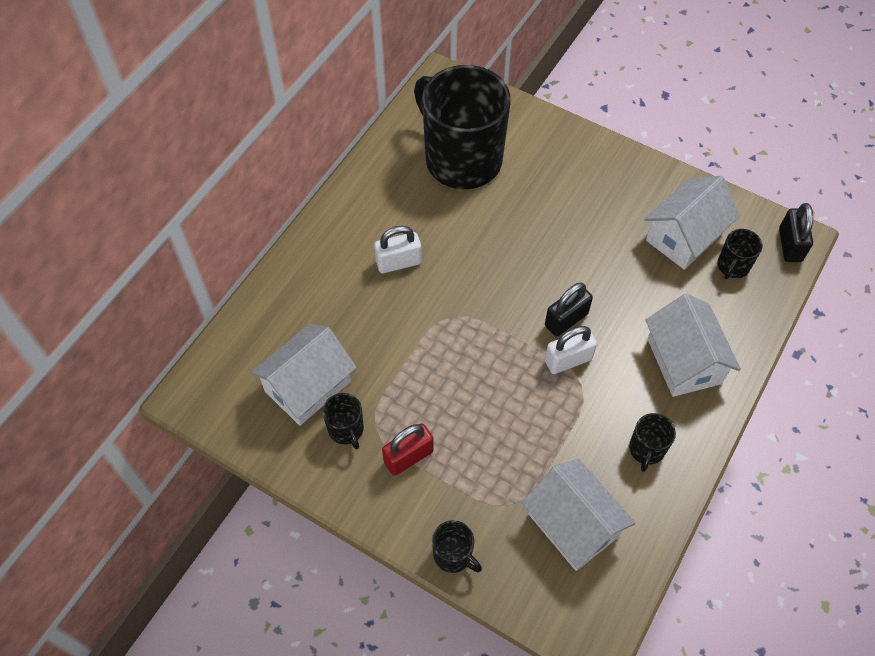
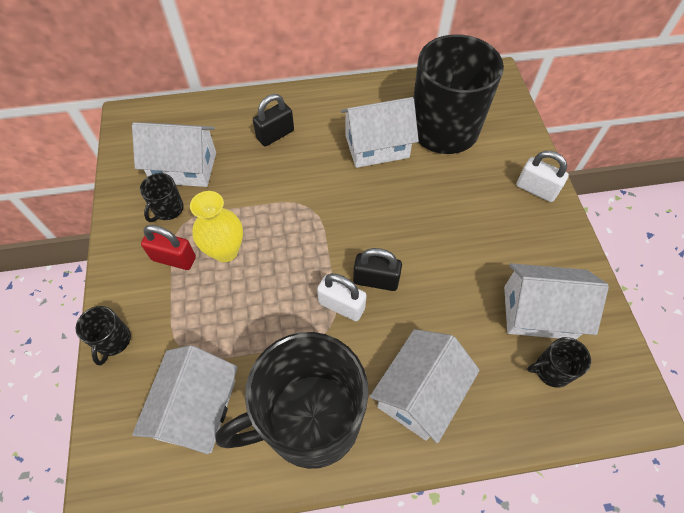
camera: 50 degrees right, 0 degrees up
white padlock [374,226,422,273] -> white padlock moved to [516,151,569,202]
black mug [629,413,676,472] -> black mug [215,332,369,469], size x2.49
black padlock [779,203,813,262] -> black padlock moved to [253,94,294,147]
none -> yellow vase [190,191,243,262]
none -> white house [341,97,419,168]

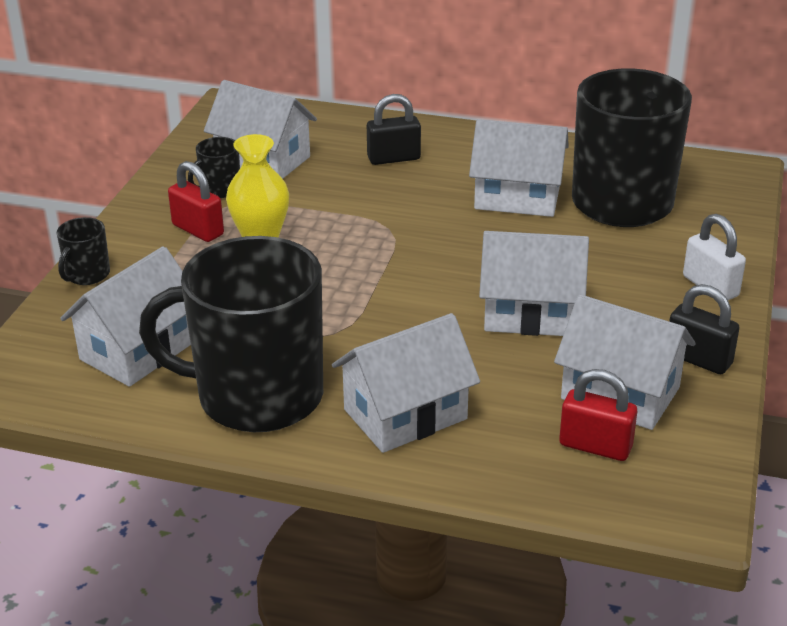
camera: 25 degrees right, 25 degrees down
white padlock [317,273,367,321] -> none
black padlock [353,248,402,291] -> black padlock moved to [669,284,740,374]
black mug [527,337,591,388] -> red padlock [559,369,637,461]
none -> white house [479,231,589,336]

